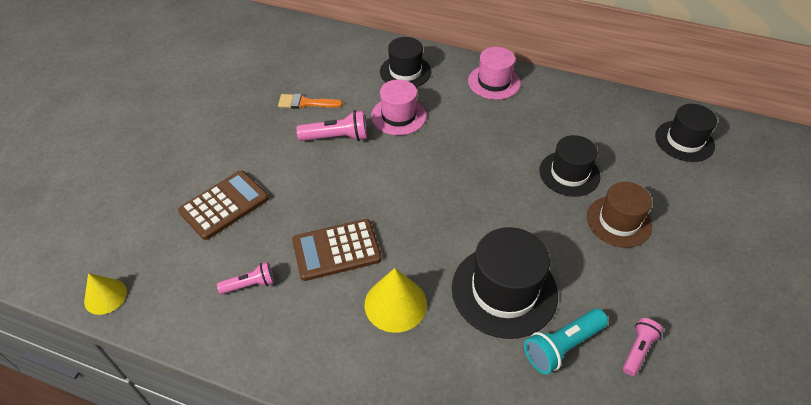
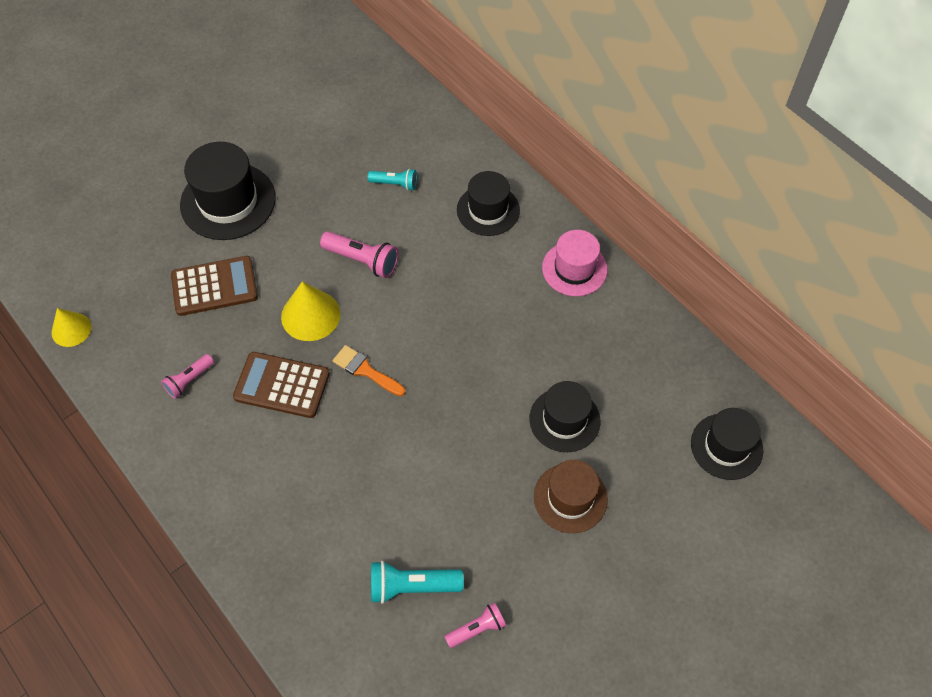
camera: 30 degrees right, 10 degrees up
pink flashlight [217,262,274,294] -> pink flashlight turned 120 degrees clockwise [161,354,214,399]
orange brush [278,94,343,109] -> orange brush moved to [333,345,405,396]
yellow cone [365,268,427,333] -> yellow cone moved to [281,282,341,341]
pink hat [371,79,426,135] -> none
black hat [452,227,558,339] -> black hat moved to [180,142,276,240]
none -> turquoise flashlight [368,169,417,191]

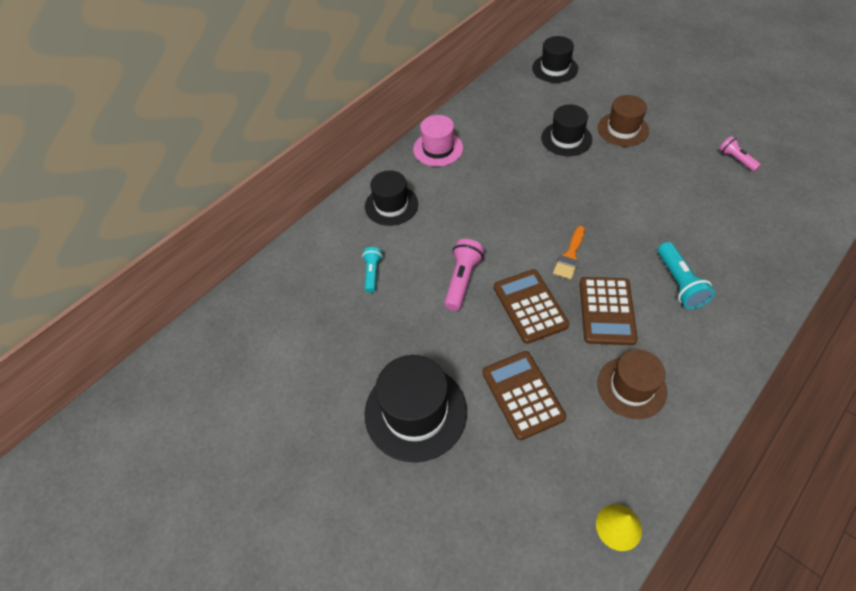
camera: 95 degrees left, 5 degrees down
pink flashlight [161,354,214,399] -> brown hat [597,350,667,419]
yellow cone [281,282,341,341] -> brown calculator [494,269,569,344]
turquoise flashlight [371,561,464,604] -> turquoise flashlight moved to [658,242,715,309]

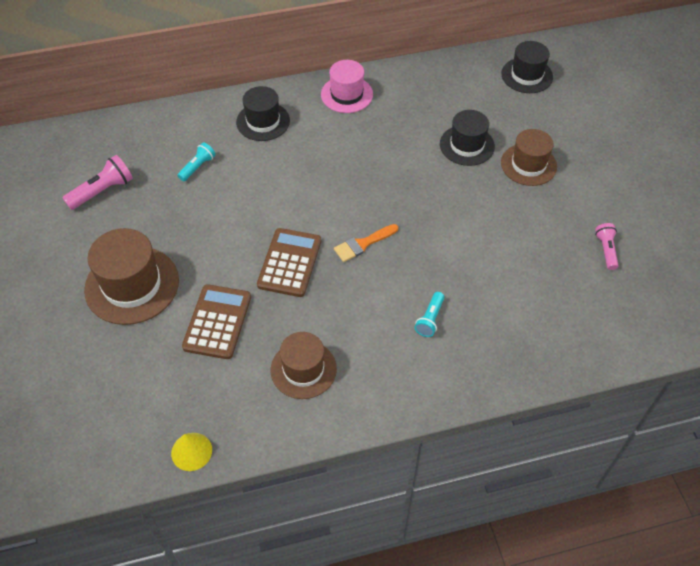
camera: 30 degrees right, 0 degrees up
black hat [365,355,467,462] -> brown hat [84,228,179,325]
pink flashlight [444,239,484,311] -> pink flashlight moved to [63,155,133,210]
brown calculator [580,277,638,345] -> none
turquoise flashlight [658,242,715,309] -> turquoise flashlight [414,292,445,337], size x0.65

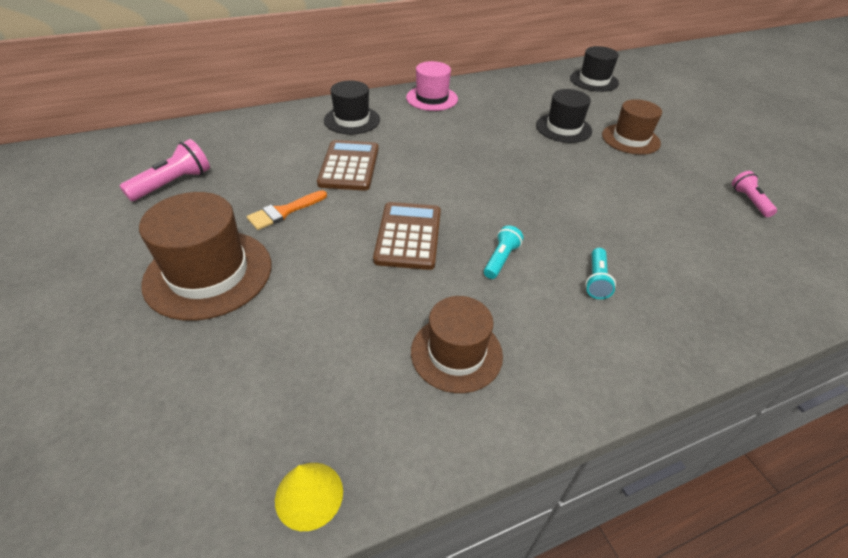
camera: 10 degrees left, 10 degrees down
turquoise flashlight [177,143,216,181] -> turquoise flashlight moved to [484,225,524,279]
brown calculator [182,284,251,359] -> brown calculator moved to [317,140,379,191]
orange brush [334,224,398,262] -> orange brush moved to [247,190,327,230]

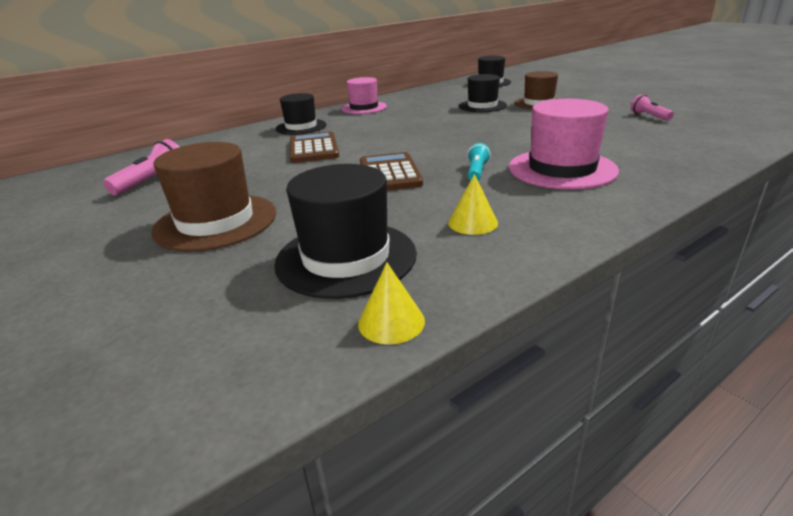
camera: 10 degrees left, 15 degrees down
orange brush [247,190,327,230] -> none
brown hat [411,296,503,393] -> yellow cone [448,174,498,235]
turquoise flashlight [585,248,616,299] -> pink hat [509,99,619,190]
none -> black hat [274,164,417,299]

